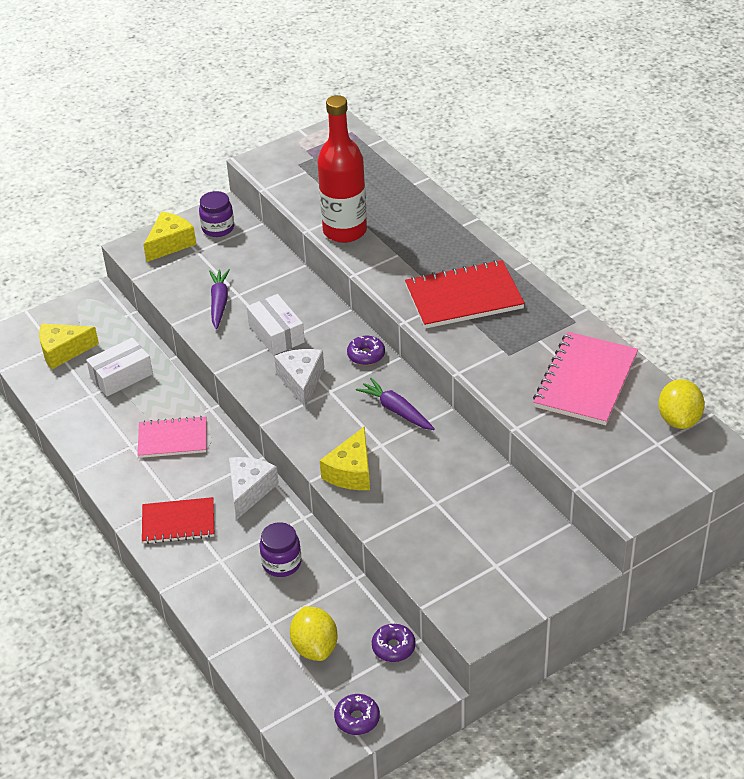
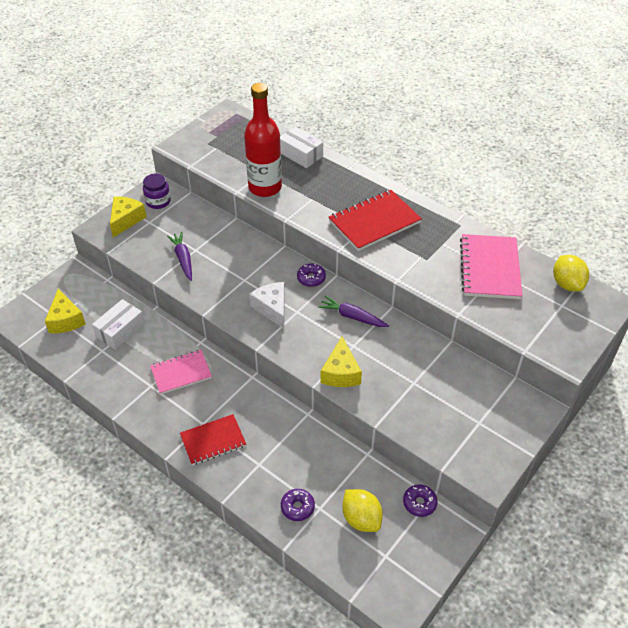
camera: 20 degrees left, 5 degrees up
yellow cheese [39,324,99,369] -> yellow cheese turned 75 degrees counterclockwise [45,289,86,333]
white cheese [229,457,279,519] -> none
white box [247,294,305,355] -> white box moved to [280,127,323,168]
purple jar [260,522,301,577] -> none
purple donut [334,694,380,735] -> purple donut moved to [281,489,315,521]

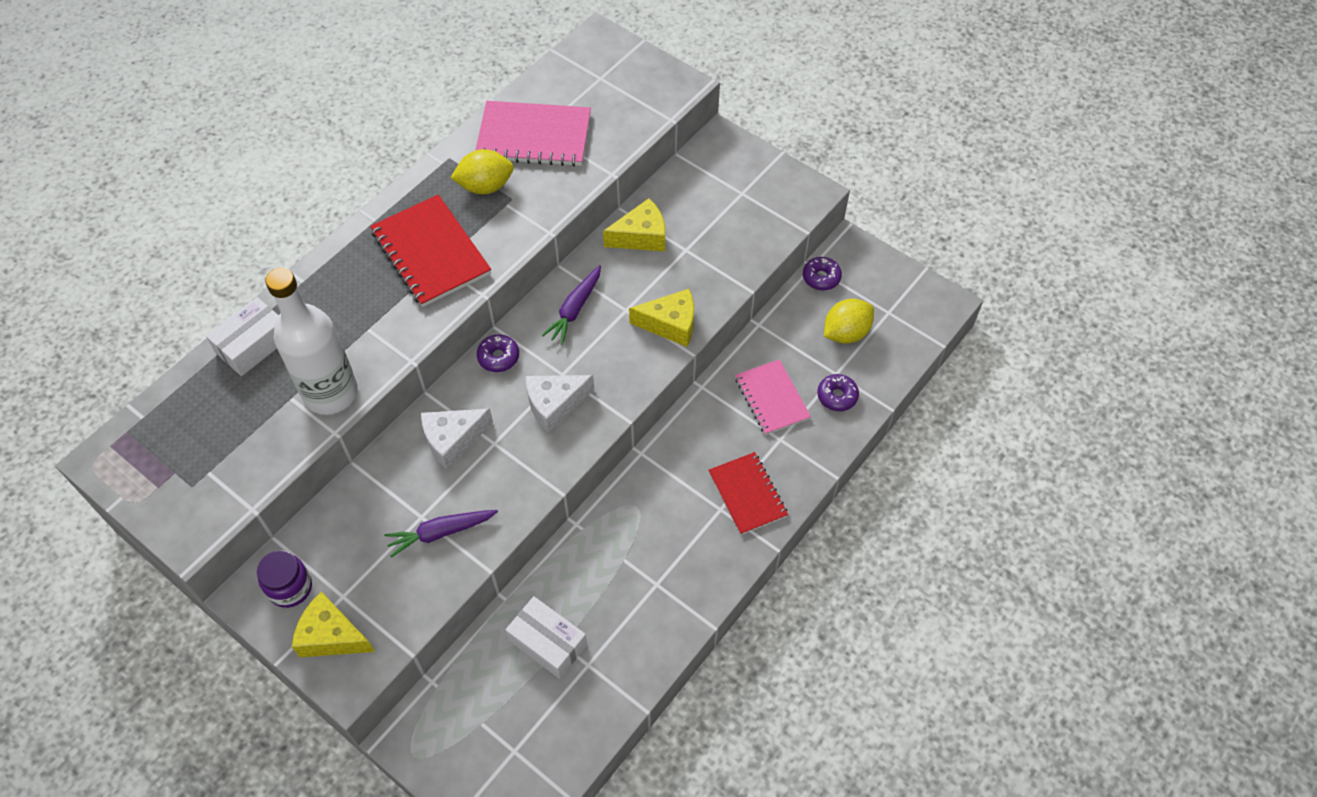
camera: 90 degrees left, 10 degrees up
yellow cheese [45,289,86,333] -> yellow cheese moved to [603,198,665,251]
pink notebook [150,350,212,395] -> pink notebook moved to [735,359,811,435]
red bottle [244,83,282,197] -> white bottle [265,268,358,415]
yellow lemon [553,255,589,292] -> yellow lemon moved to [450,149,514,194]
none -> white cheese [421,409,493,470]

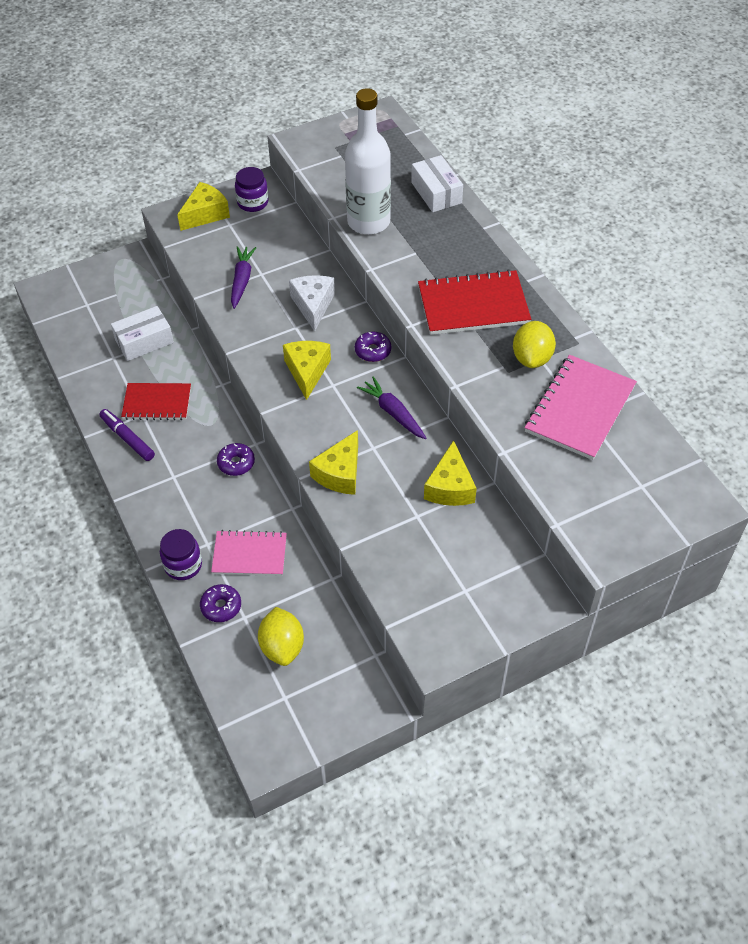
camera: 115 degrees right, 5 degrees down
white cheese [526,375,594,433] -> yellow cheese [283,341,331,400]
red notebook [708,452,788,535] -> red notebook moved to [121,383,191,420]
purple donut [803,257,842,291] -> purple donut moved to [217,443,255,476]
none -> purple marker [99,409,155,461]
none -> purple jar [160,529,202,580]

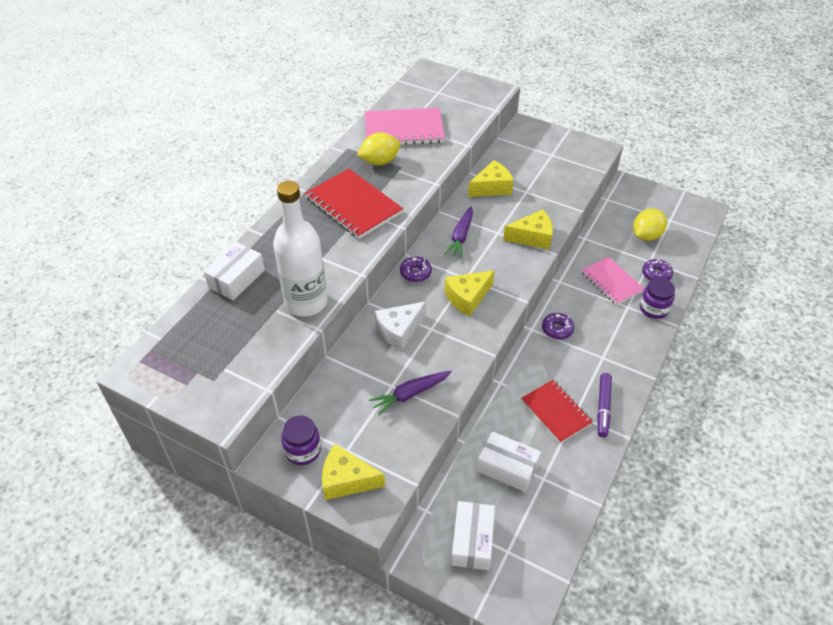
camera: 125 degrees left, 5 degrees down
none -> white box [451,501,495,570]

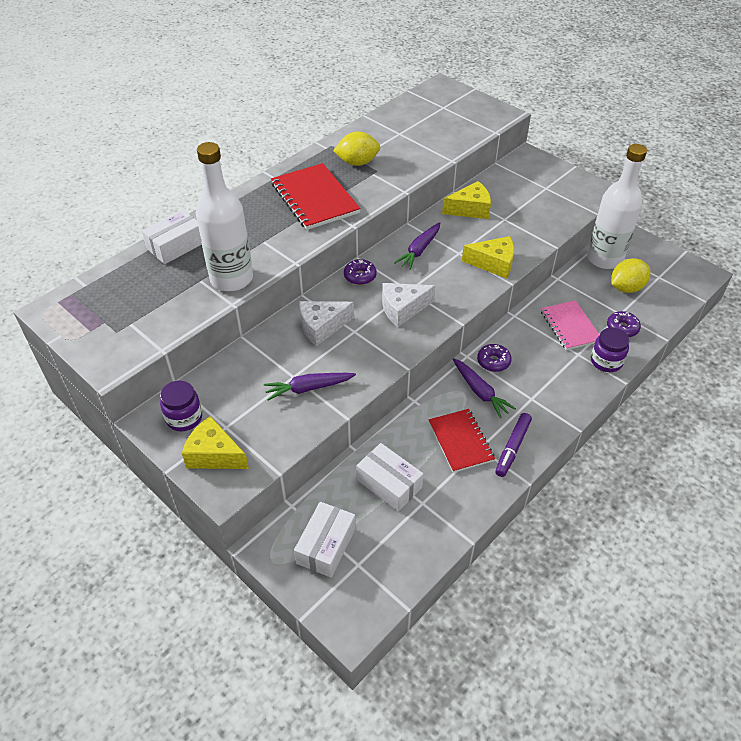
camera: 15 degrees right, 0 degrees up
pink notebook [365,108,445,145] -> none
yellow cheese [445,270,495,317] -> white cheese [382,283,435,327]
none -> purple carrot [453,358,516,418]
none -> white bottle [587,144,647,269]

